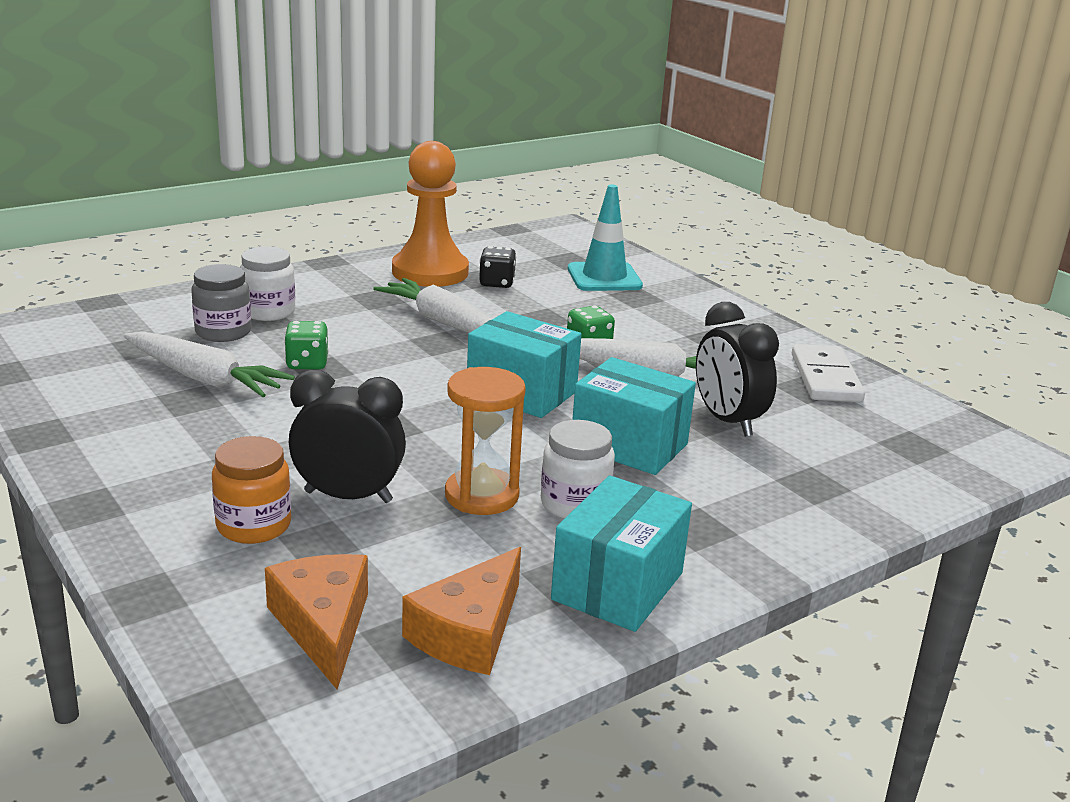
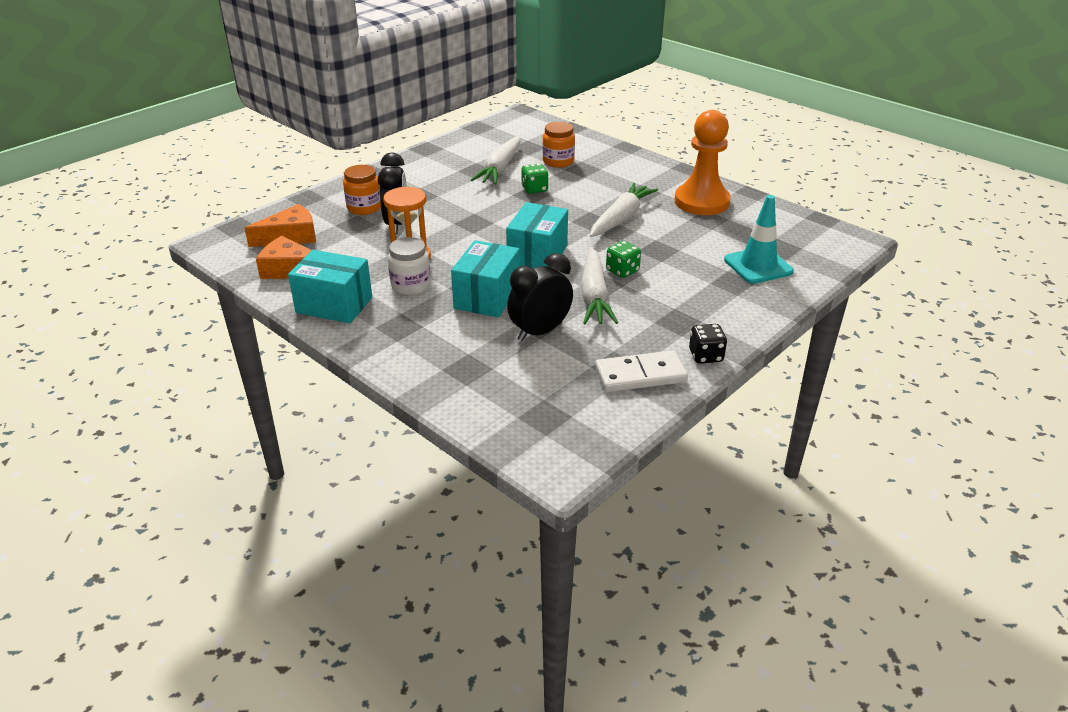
camera: 80 degrees right, 10 degrees up
grey jar [191,264,251,342] -> orange jar [542,122,575,168]
white jar [240,247,295,321] -> none
black dice [479,246,516,288] -> black dice moved to [689,324,727,364]

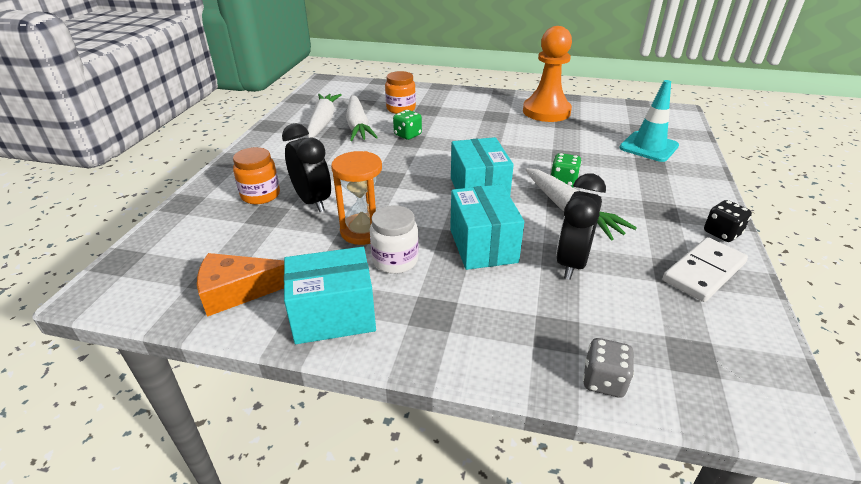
camera: 30 degrees left, 0 degrees up
orange cheese [244,204,316,247] -> none
white carrot [590,183,658,237] -> white carrot moved to [307,94,342,138]
none -> grey dice [583,338,634,398]

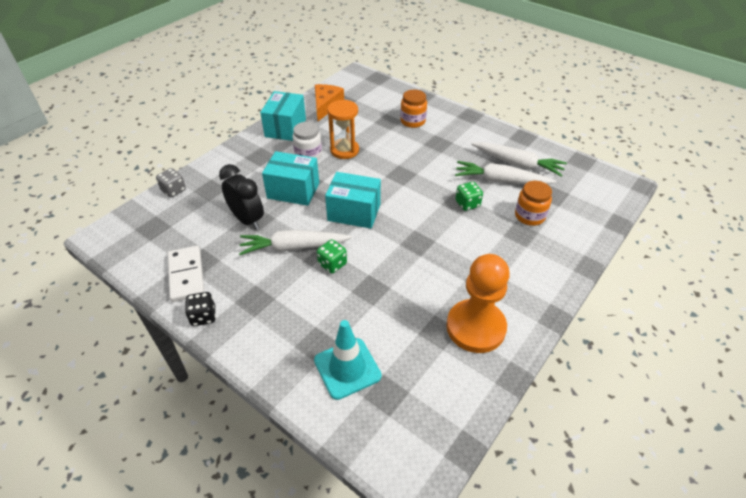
camera: 115 degrees right, 10 degrees up
black clock [282,123,331,212] -> none

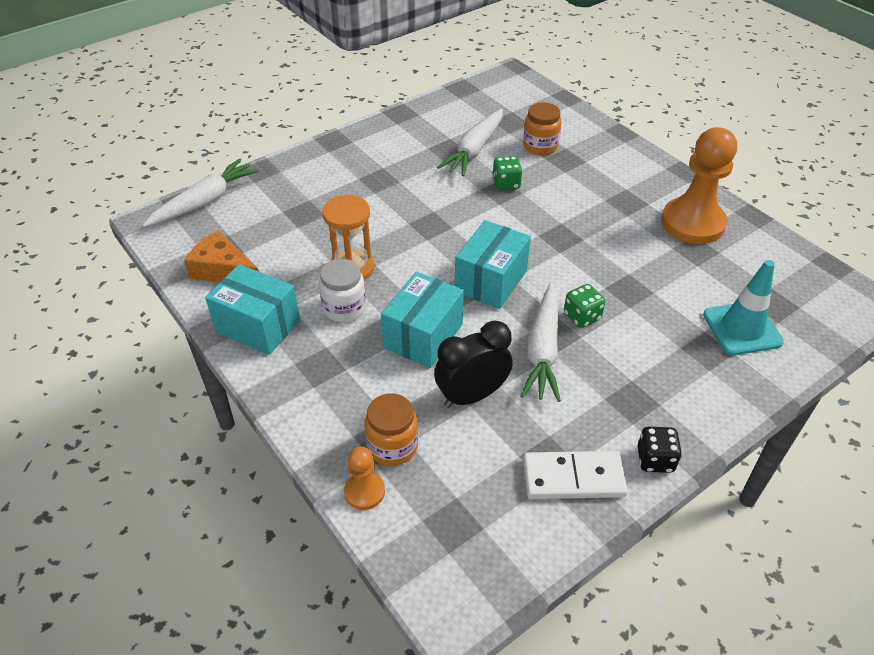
camera: 75 degrees left, 0 degrees up
grey dice [156,168,186,197] -> orange pawn [344,447,385,510]
orange jar [400,90,427,128] -> orange jar moved to [365,393,418,466]
white carrot [471,142,567,177] -> white carrot moved to [142,159,259,227]

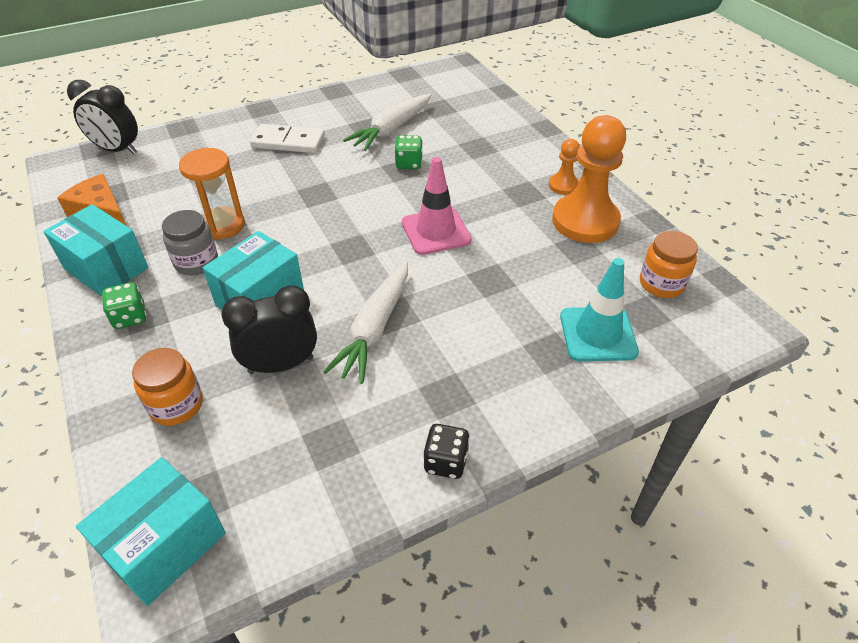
camera: 10 degrees right, 0 degrees up
white carrot [142,159,259,227] -> black clock [67,80,138,155]
white jar [319,259,366,322] -> grey jar [162,210,218,275]
orange pawn [344,447,385,510] -> orange pawn moved to [549,139,580,195]
turquoise box [455,220,531,309] -> turquoise box moved to [76,457,226,606]
orange jar [523,102,561,155] -> orange jar moved to [640,231,698,298]
white domino [523,451,628,499] -> white domino moved to [250,124,325,153]
green dice [564,284,605,328] -> green dice moved to [102,282,146,329]
none -> pink traffic cone [402,157,472,255]

